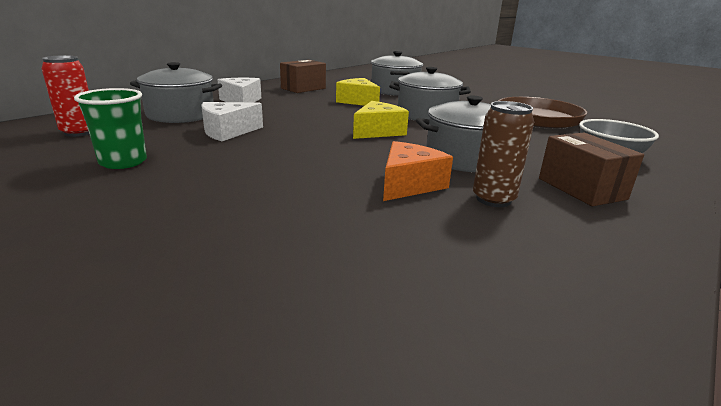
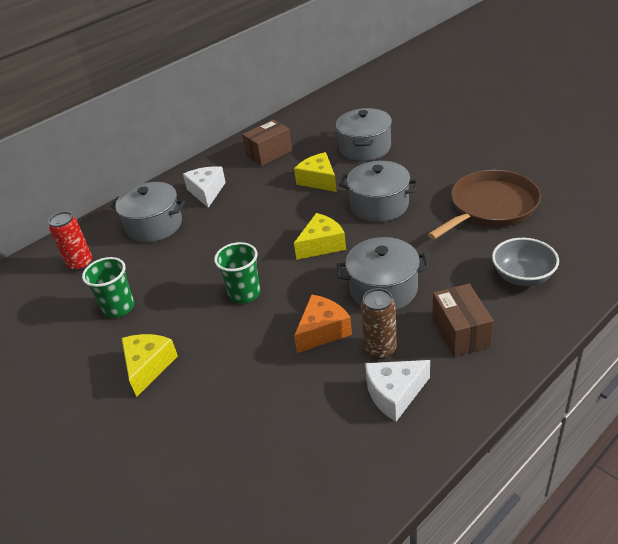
camera: 15 degrees right, 15 degrees up
white cheese [201,102,263,141] -> white cheese moved to [365,360,430,422]
none -> yellow cheese [121,334,178,397]
none -> green cup [214,242,260,304]

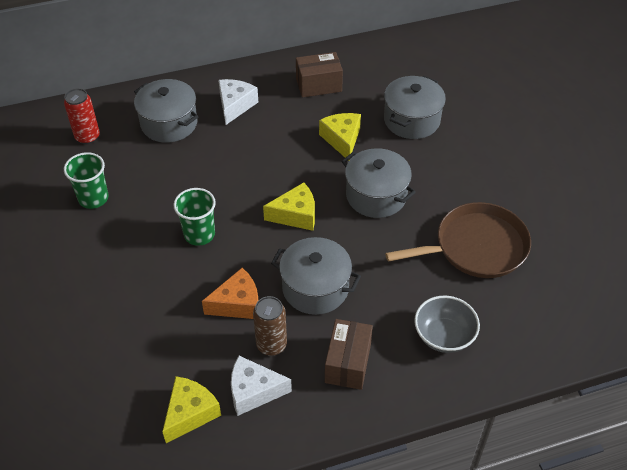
camera: 20 degrees right, 10 degrees up
yellow cheese [121,334,178,397] -> yellow cheese moved to [162,376,221,443]

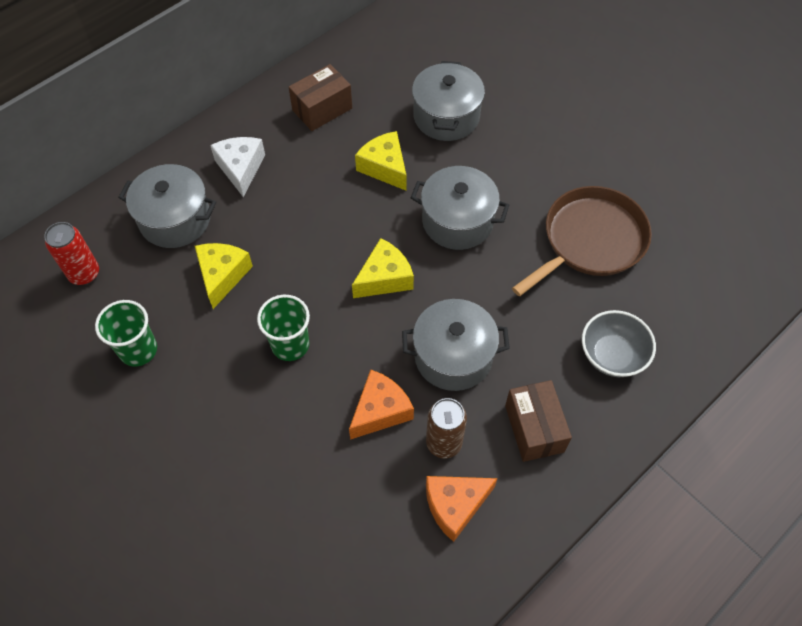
camera: 25 degrees left, 10 degrees up
yellow cheese [162,376,221,443] -> yellow cheese moved to [195,243,253,309]
white cheese [231,356,292,416] -> orange cheese [426,476,498,542]

